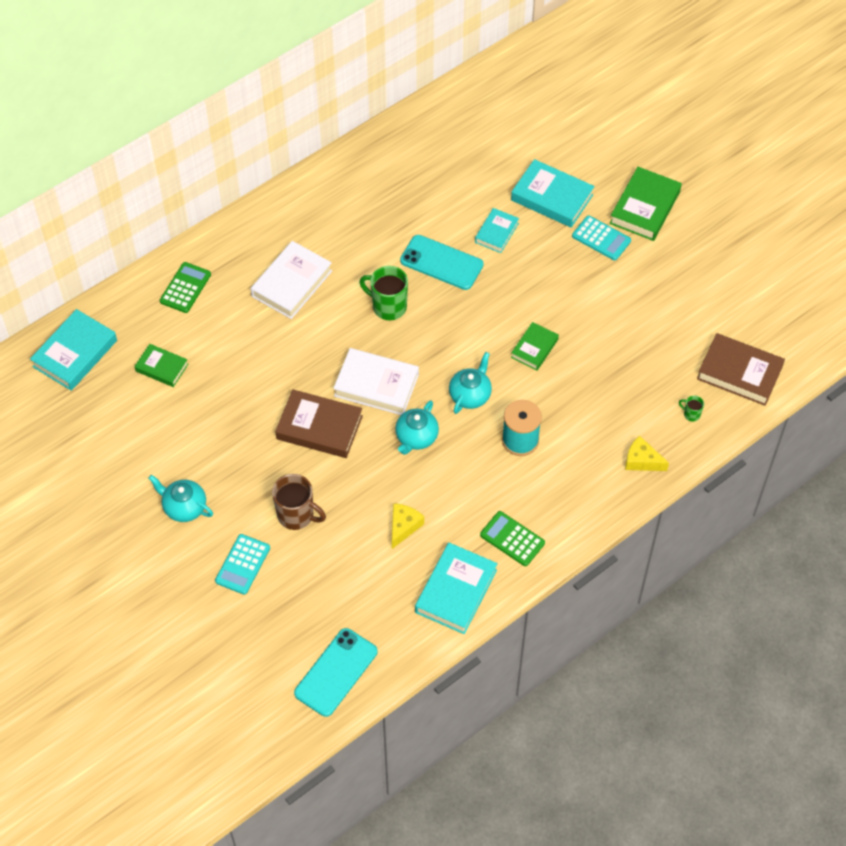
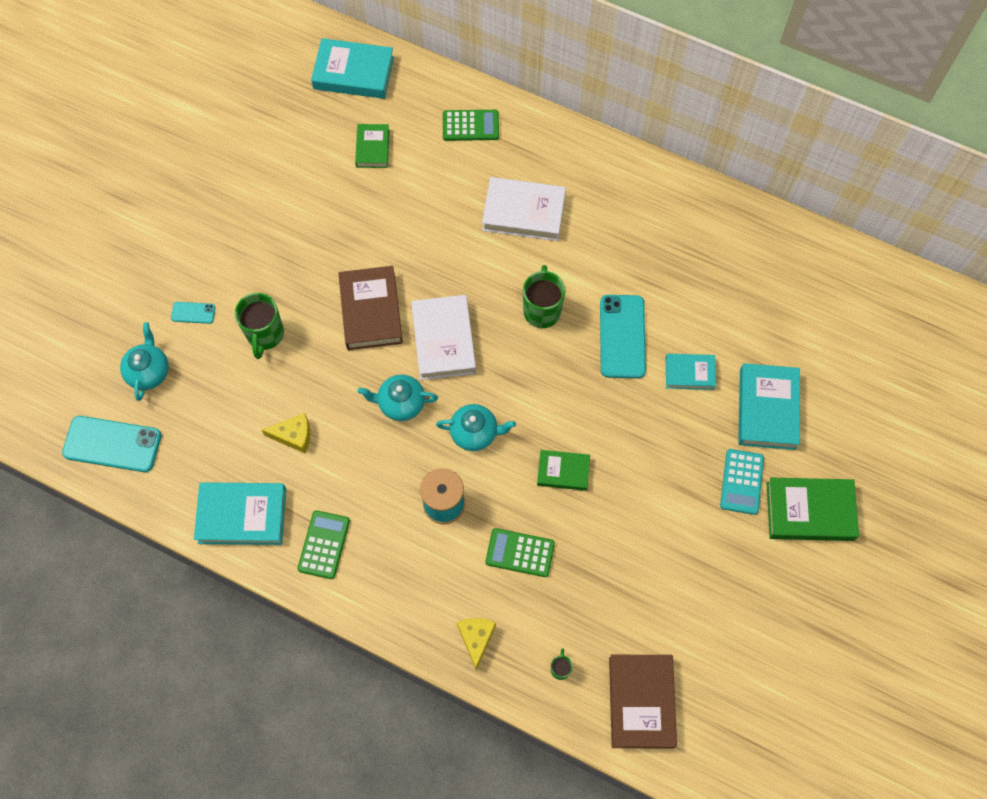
camera: 65 degrees right, 10 degrees up
turquoise teapot [148,475,213,522] -> turquoise teapot moved to [120,322,169,401]
turquoise calculator [215,534,270,595] -> turquoise phone [171,302,215,324]
brown mug [272,474,326,530] -> green mug [235,293,284,359]
none -> green calculator [485,528,555,577]

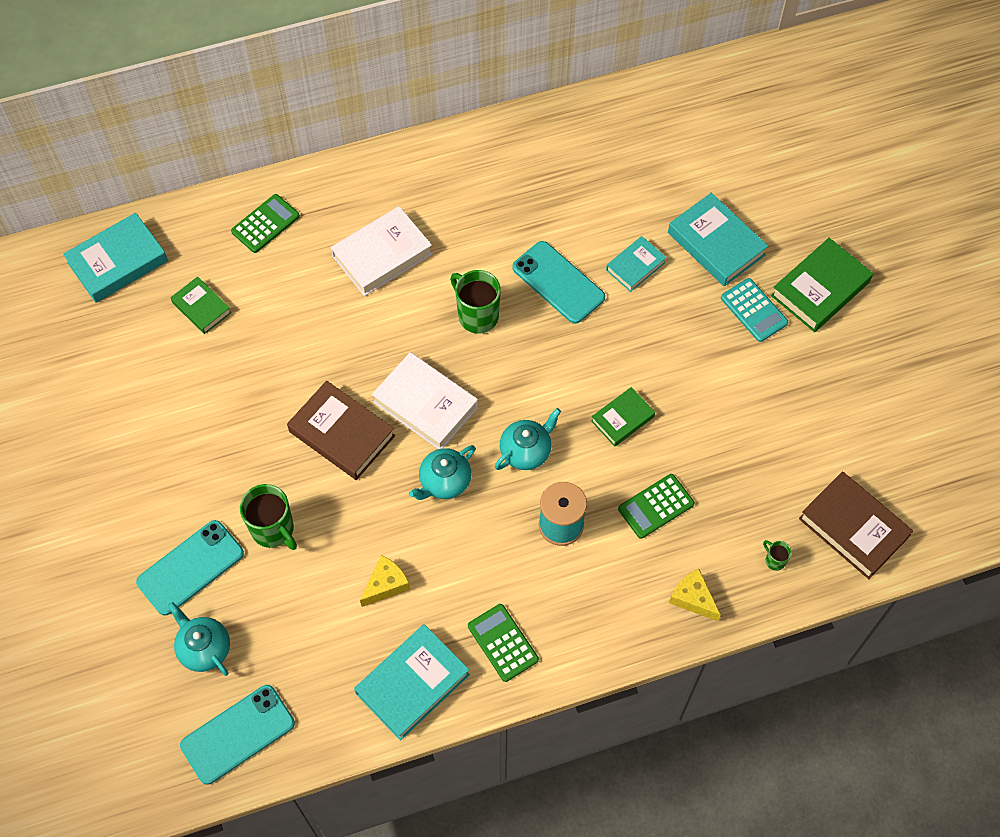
camera: 45 degrees left, 5 degrees down
turquoise phone [171,302,215,324] -> turquoise phone [136,520,244,616], size x2.09

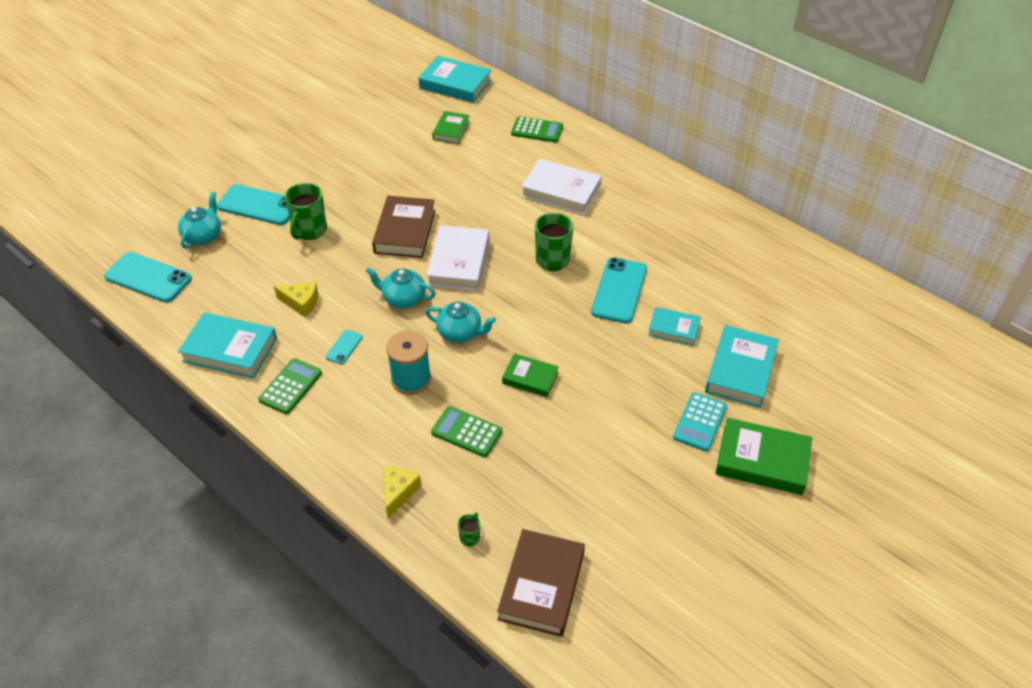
camera: 60 degrees right, 15 degrees down
none -> turquoise phone [326,330,363,364]

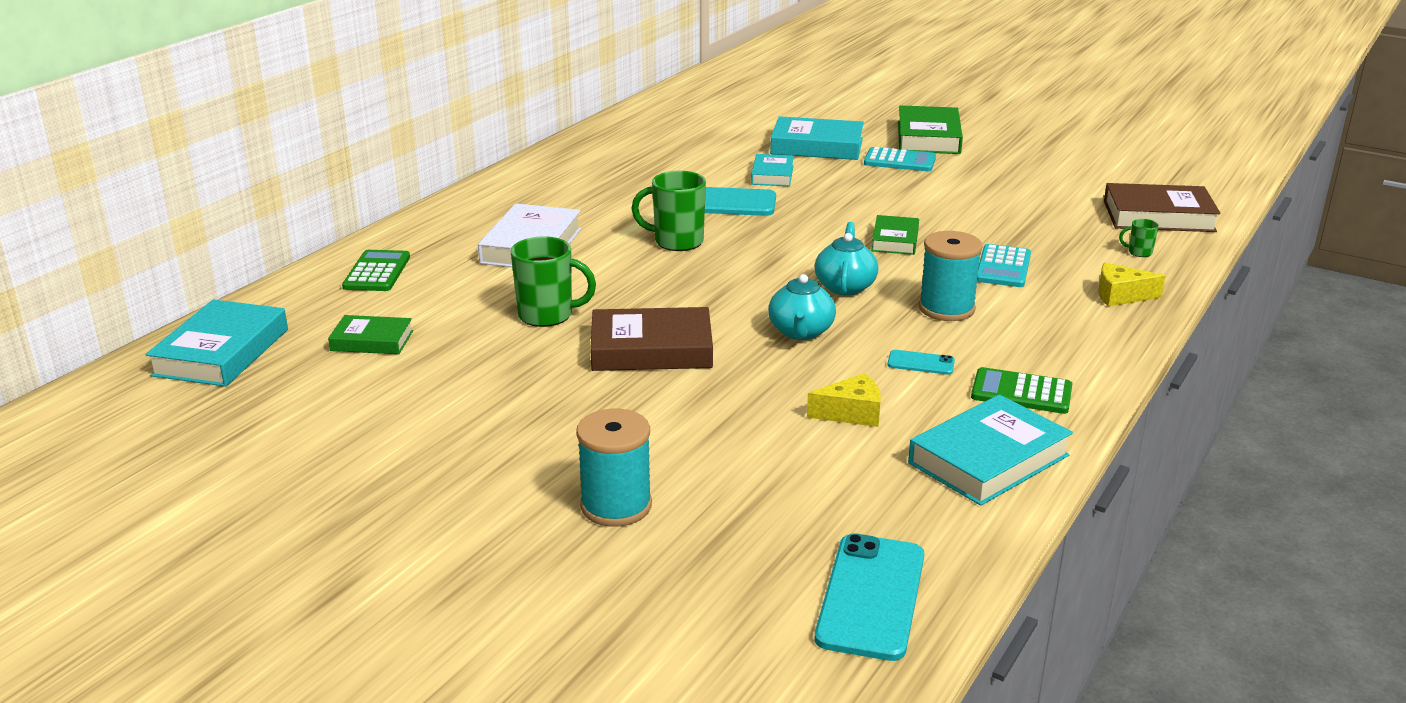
camera: 100 degrees left, 20 degrees down
turquoise teapot [178,192,221,249] -> none
turquoise book [178,312,277,378] -> turquoise book turned 45 degrees clockwise [908,394,1073,506]
turquoise phone [217,184,290,225] -> turquoise spool [576,409,652,527]
yellow cheese [274,282,319,317] -> yellow cheese turned 75 degrees clockwise [807,373,881,427]
green mug [284,183,327,240] -> green mug moved to [511,236,596,327]
white book [426,225,489,291] -> none
green calculator [431,406,502,457] -> turquoise calculator [977,244,1031,287]

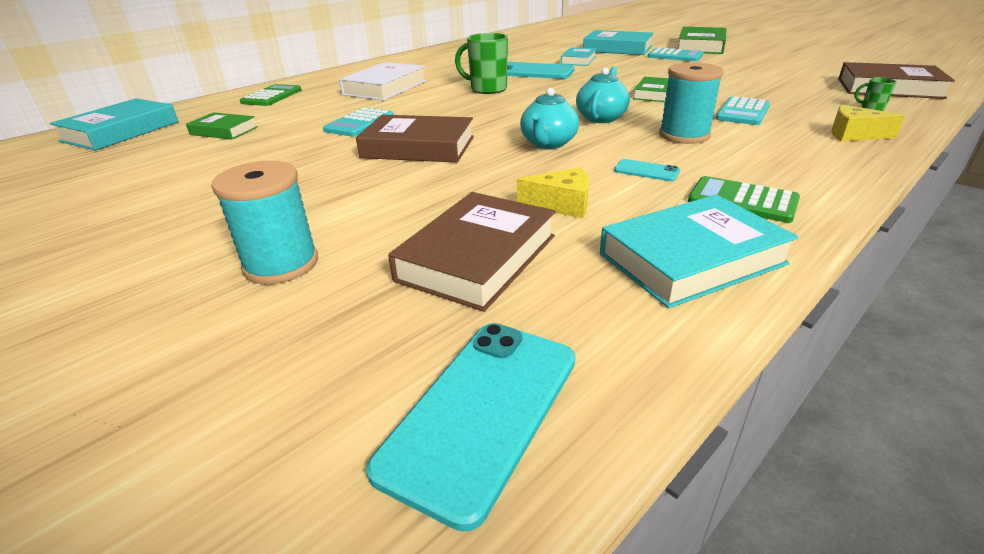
camera: 15 degrees right, 5 degrees up
green mug [511,236,596,327] -> turquoise calculator [323,108,394,137]
none -> brown book [388,192,556,312]

